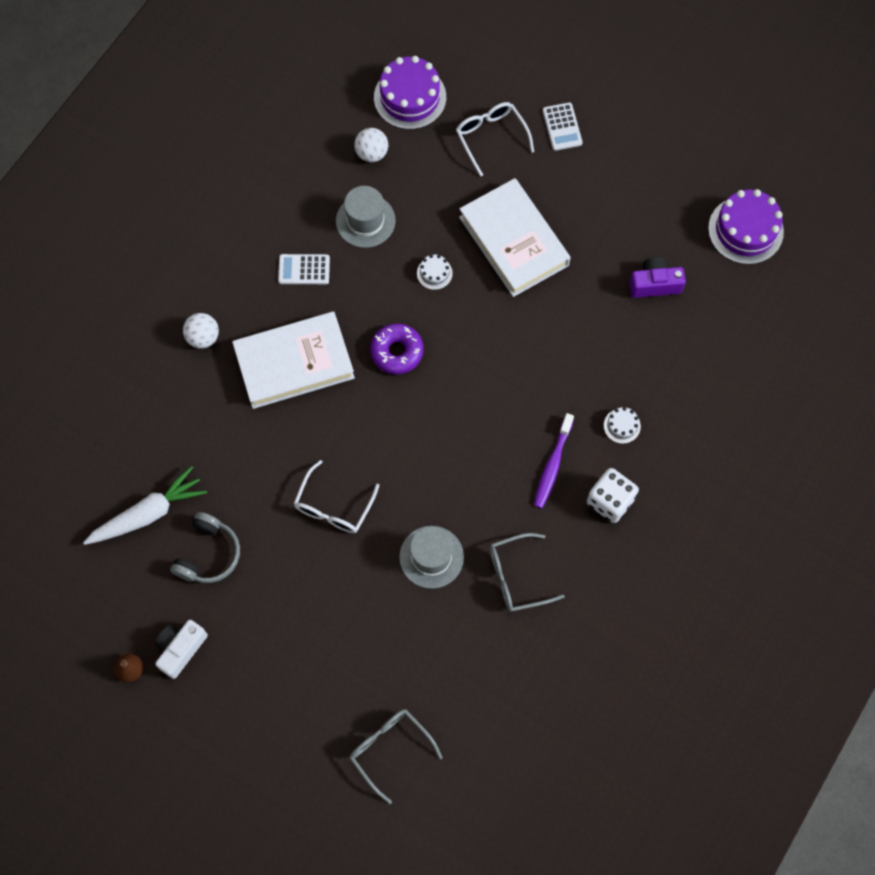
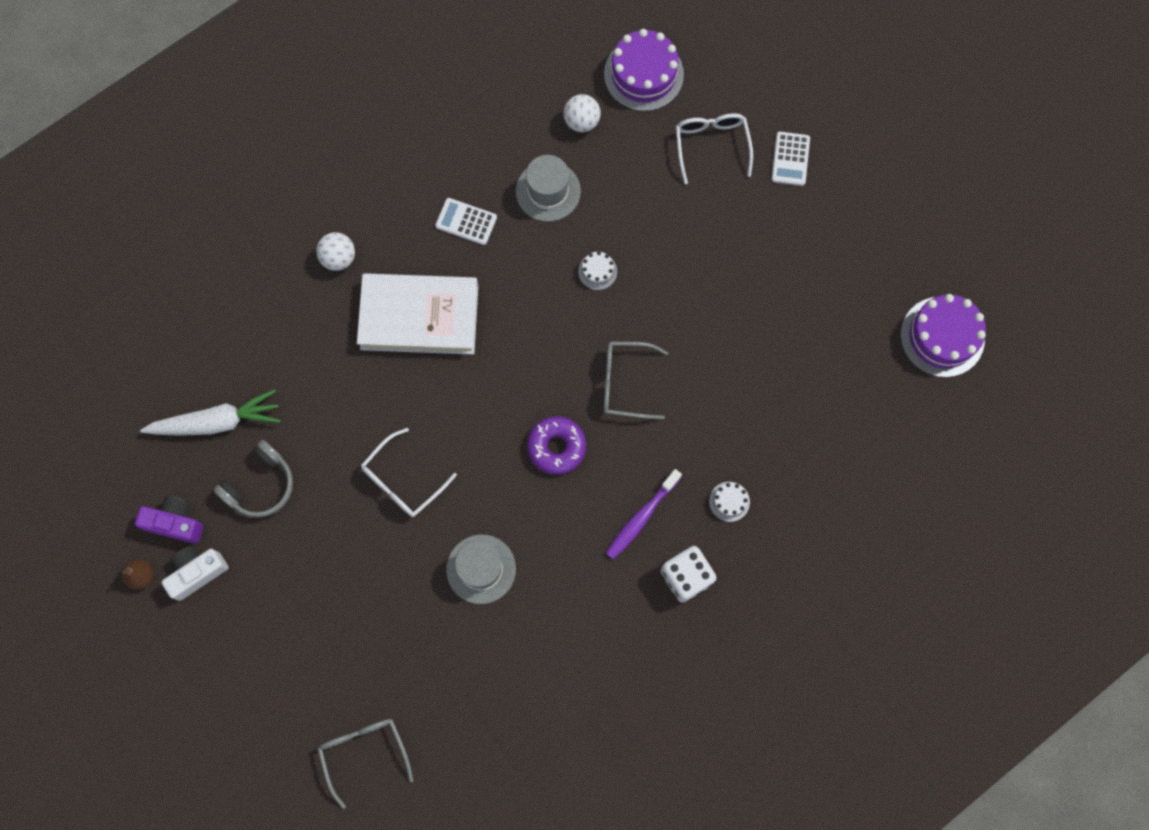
camera: 20 degrees right, 5 degrees up
purple donut [370,324,423,374] -> purple donut moved to [527,416,586,475]
white book [459,178,571,297] -> none
grey glasses [490,533,565,612] -> grey glasses moved to [603,342,668,419]
purple camera [629,257,686,298] -> purple camera moved to [135,496,203,544]

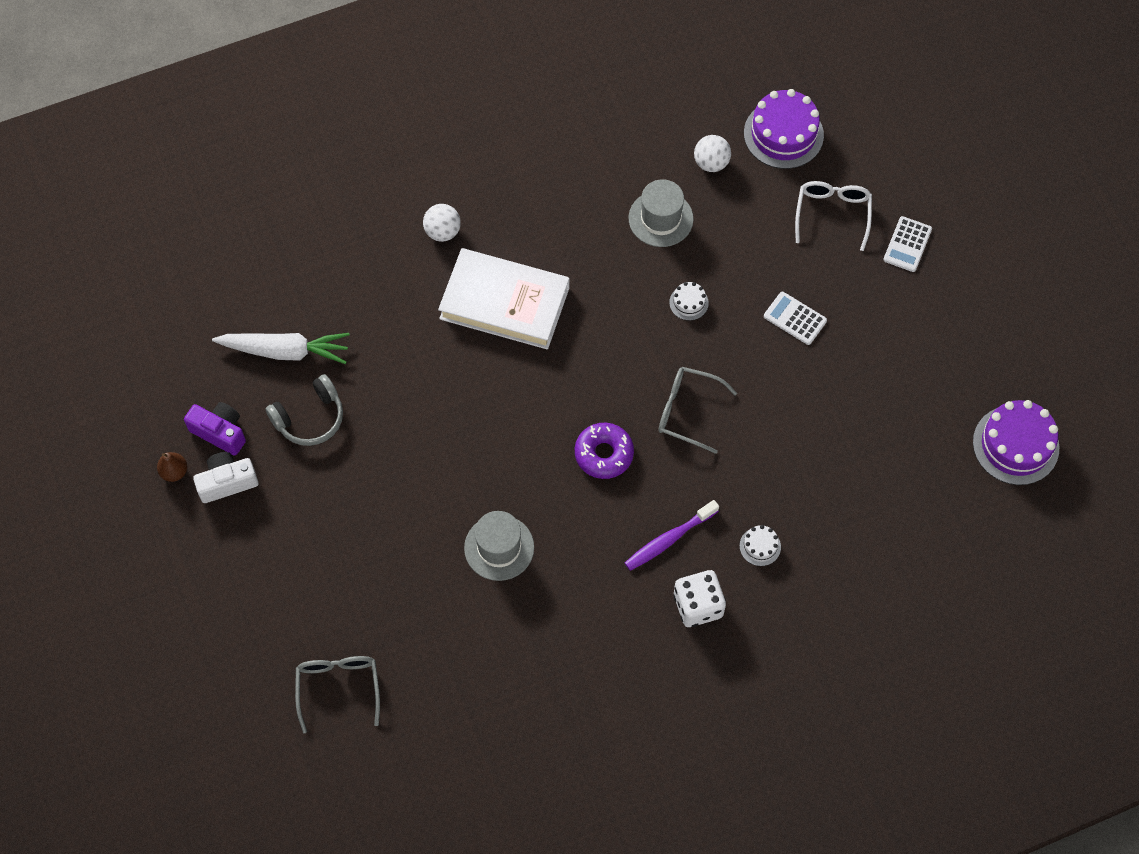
camera: 15 degrees right, 10 degrees down
white glasses [361,428,457,517] -> none
white calculator [435,198,497,245] -> white calculator moved to [764,292,827,345]

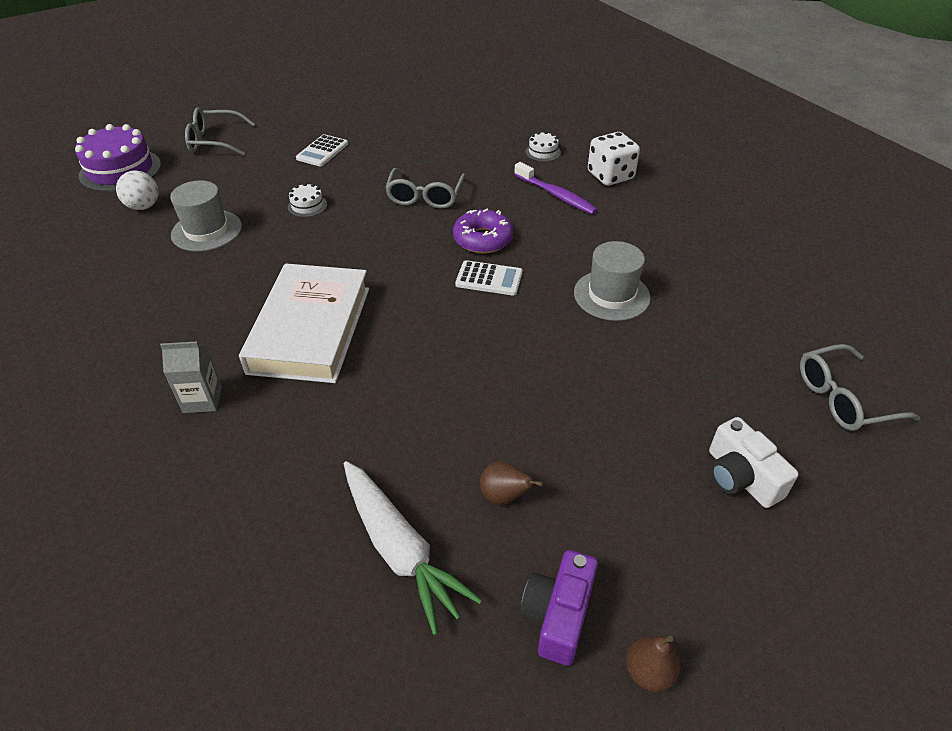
camera: 100 degrees left, 20 degrees down
white camera [193,452,259,503] -> white camera moved to [709,417,799,508]
white carrot [212,333,350,364] -> white carrot turned 150 degrees clockwise [344,461,482,635]
grey headphones [265,374,343,446] -> brown pear [480,461,543,505]
white ball [423,204,461,242] -> grey carton [160,341,222,413]
white glasses [795,181,872,251] -> grey glasses [185,107,255,156]
white calculator [883,216,932,272] -> white calculator moved to [455,260,523,296]
purple cake [973,400,1059,485] -> none

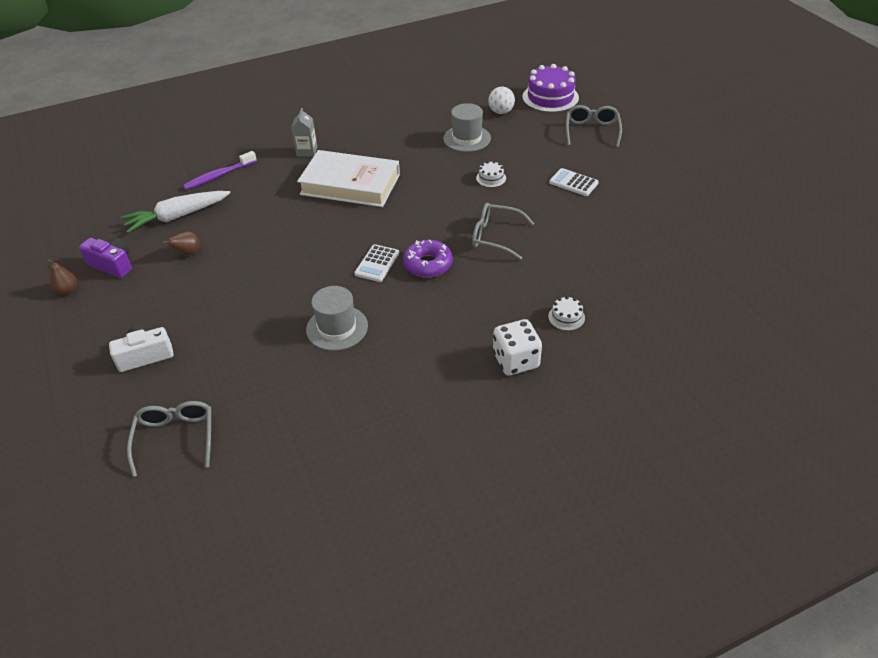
camera: 100 degrees right, 0 degrees up
purple toothbrush [514,162,598,215] -> purple toothbrush moved to [183,151,257,190]

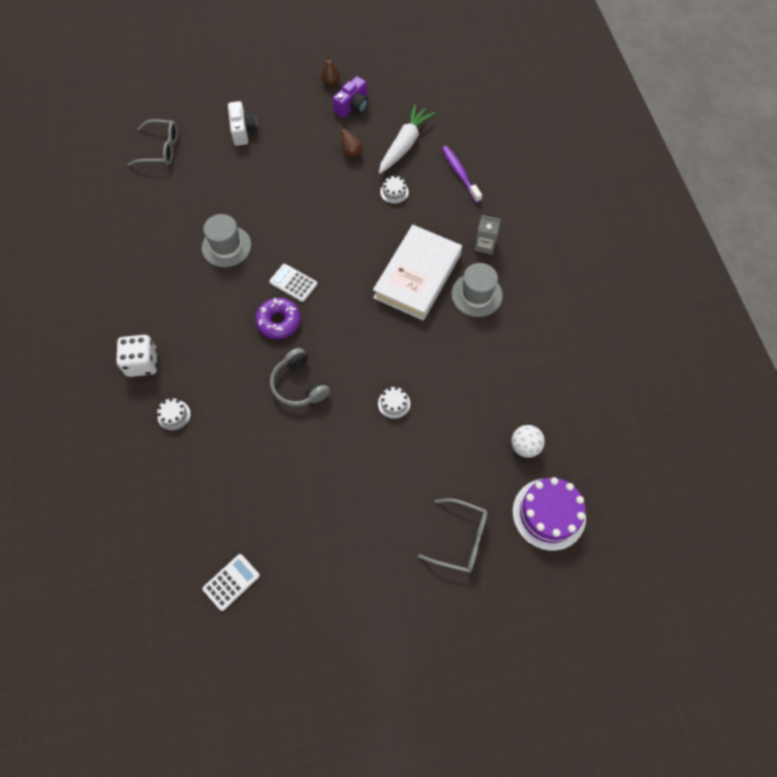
camera: 100 degrees right, 20 degrees up
white carrot [121,191,230,233] -> white carrot turned 45 degrees clockwise [379,104,435,174]
grey hat [443,103,491,152] -> grey hat moved to [451,263,503,317]
grey glasses [472,203,535,260] -> grey headphones [270,348,330,407]
white calculator [549,168,599,196] -> white calculator moved to [202,554,260,611]
none -> white cake [380,175,409,204]

